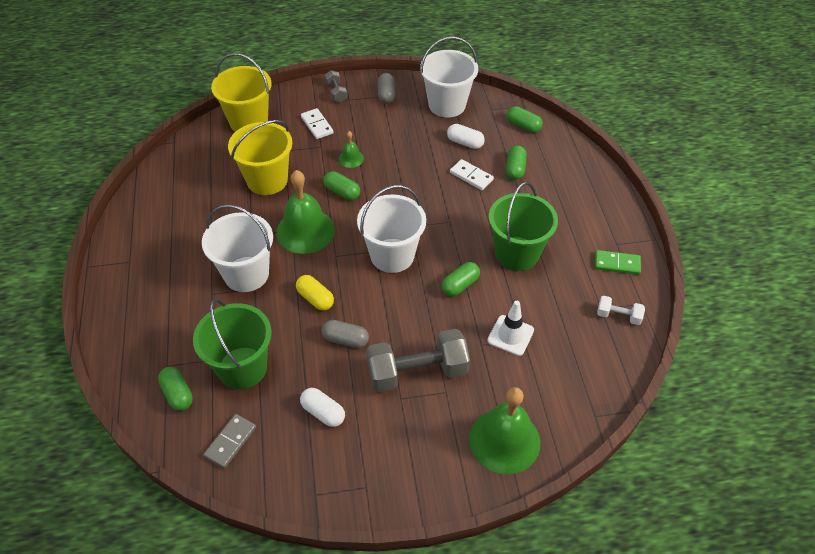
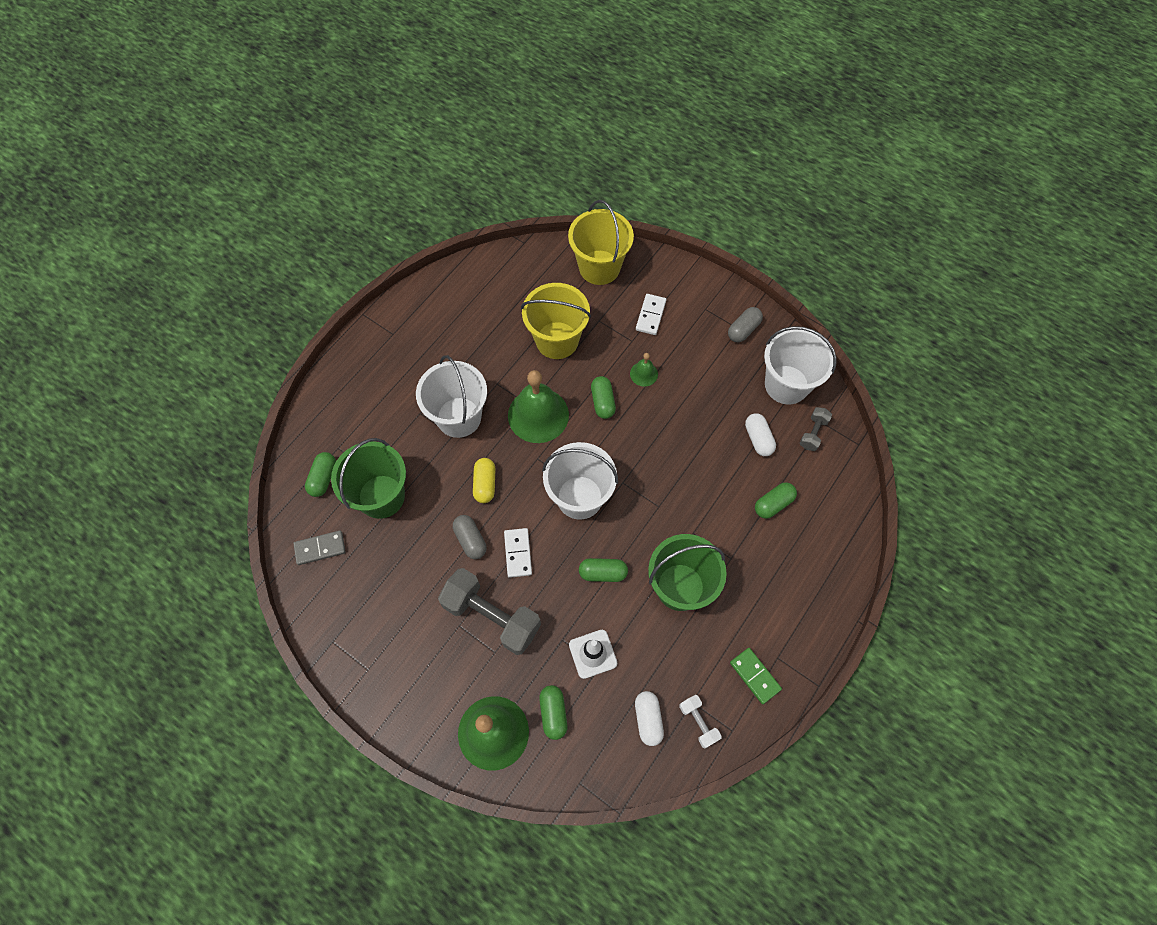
camera: 45 degrees right, 15 degrees up
white capsule [300,388,345,427] -> white capsule moved to [635,691,664,746]
grey dumbbell [325,70,347,102] -> grey dumbbell moved to [800,407,832,451]
white domino [450,159,494,190] -> white domino moved to [504,528,532,578]
green capsule [507,106,543,133] -> green capsule moved to [539,685,567,740]

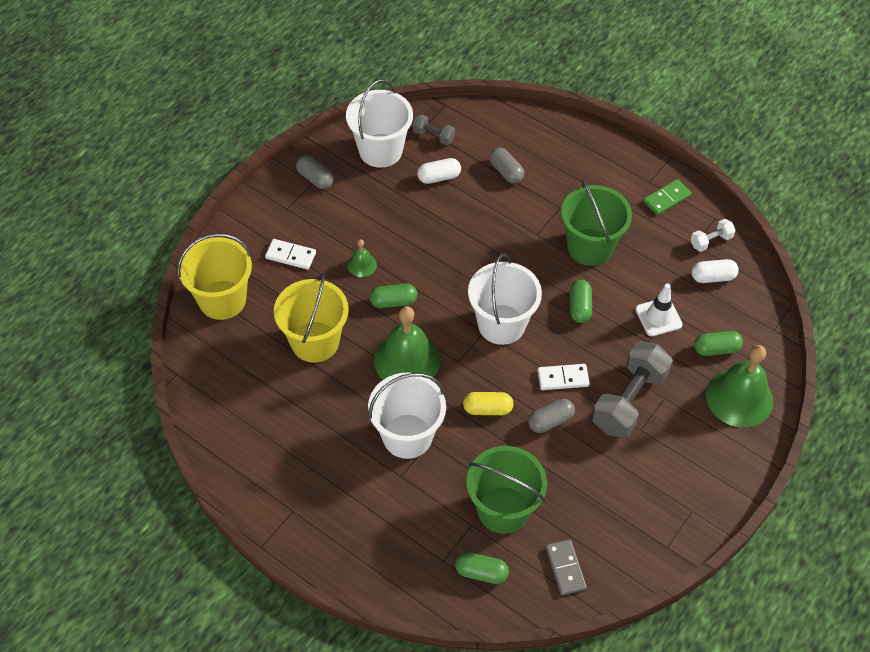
camera: 90 degrees left, 10 degrees down
green capsule [755,482,797,519] -> grey capsule [489,147,524,184]

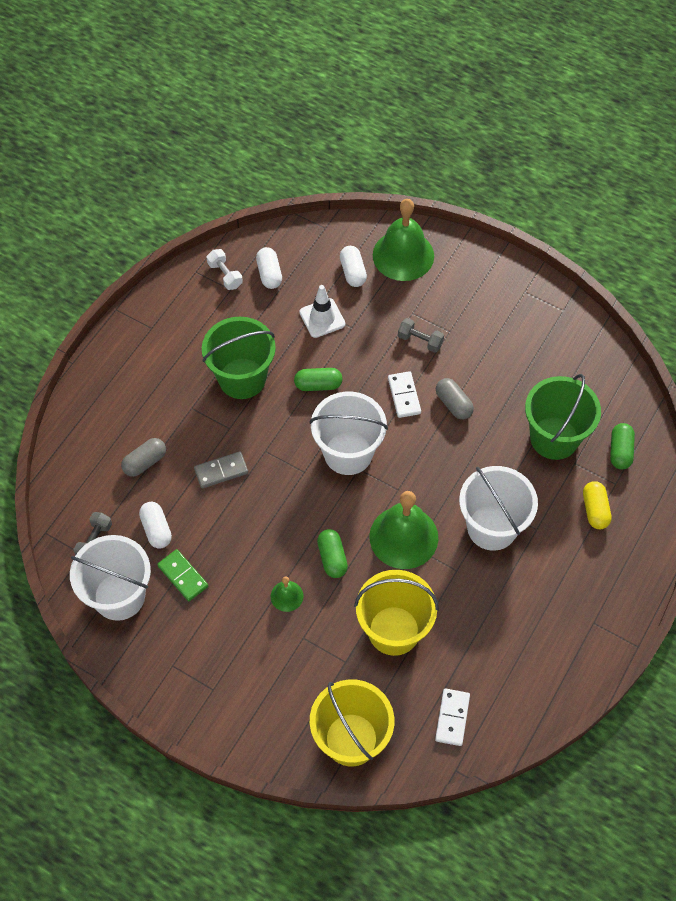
camera: 95 degrees left, 5 degrees up
white domino [265,239,316,270] -> white domino moved to [435,688,470,746]
grey capsule [296,156,334,189] -> none
yellow capsule [463,392,514,415] -> yellow capsule moved to [583,481,612,529]
grey domino [546,539,587,595] -> grey domino moved to [194,452,248,488]
grey dumbbell [592,341,673,438] -> grey dumbbell [398,318,444,353], size x0.48
green domino [643,179,691,215] -> green domino moved to [157,549,208,601]
green capsule [694,331,743,356] -> white capsule [340,246,367,287]

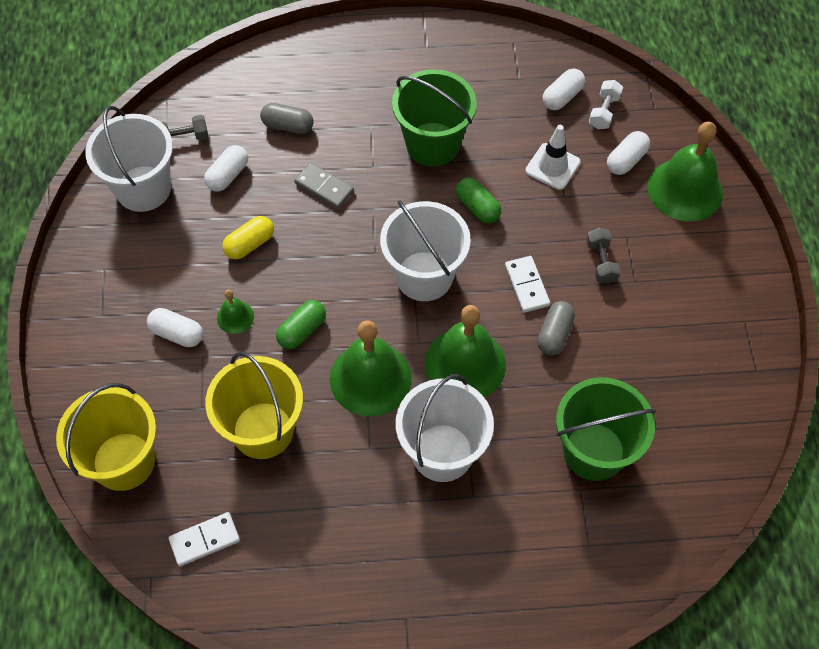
camera: 55 degrees right, 0 degrees up
green domino [157,549,208,601] -> none
white dumbbell [207,249,243,290] -> white dumbbell moved to [589,80,623,129]
white domino [388,371,421,418] -> white domino turned 60 degrees counterclockwise [505,256,550,313]
yellow capsule [583,481,612,529] -> yellow capsule moved to [222,216,274,260]
green capsule [610,423,635,469] -> none
none -> white capsule [147,308,203,347]
none -> green bell [425,305,506,397]

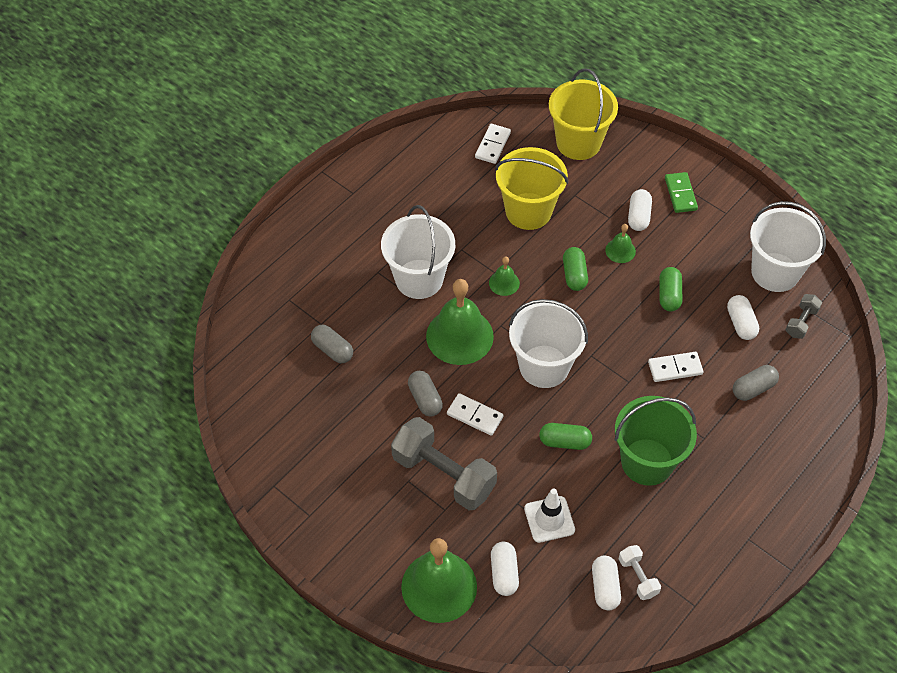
camera: 135 degrees right, 5 degrees down
white capsule [147,308,203,347] -> white capsule turned 60 degrees counterclockwise [628,189,652,231]
yellow capsule [222,216,274,260] -> green capsule [659,267,683,311]
grey domino [294,162,354,209] -> white domino [648,352,704,382]
green bell [330,320,412,416] -> green bell [489,256,520,296], size x0.47
green bucket [556,377,656,481] -> grey capsule [311,325,353,364]
grey dumbbell [586,228,621,284] -> grey dumbbell [391,417,497,510], size x2.10
white dumbbell [589,80,623,129] -> white dumbbell moved to [619,545,661,600]
none -> green domino [665,172,698,213]

